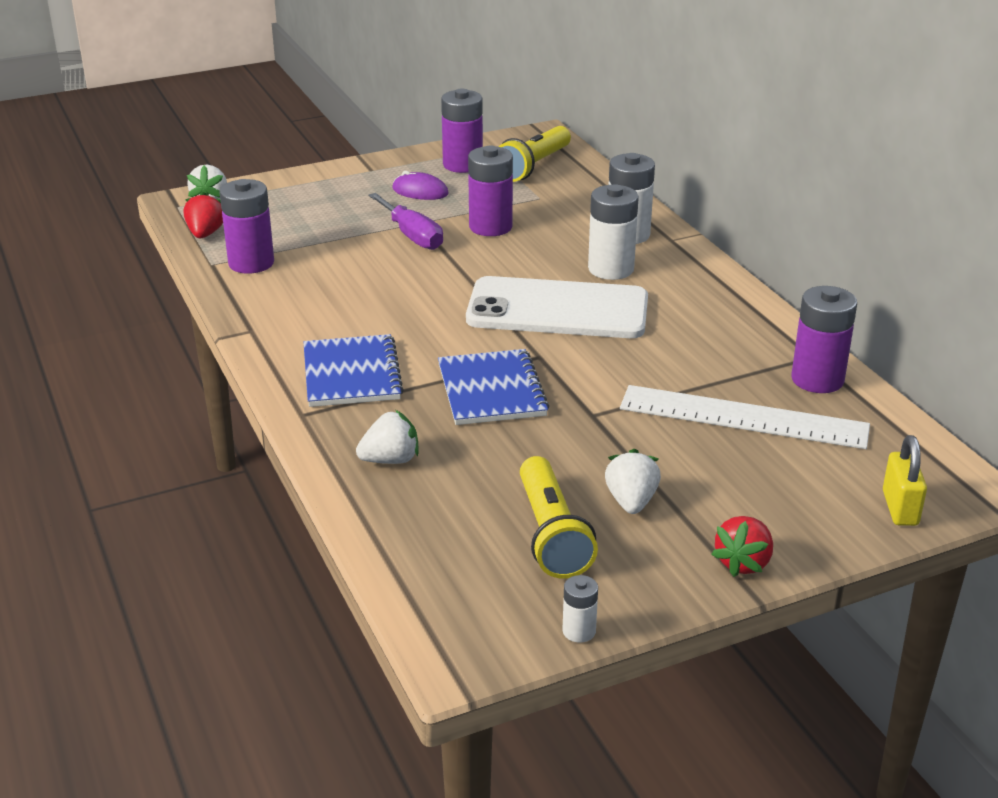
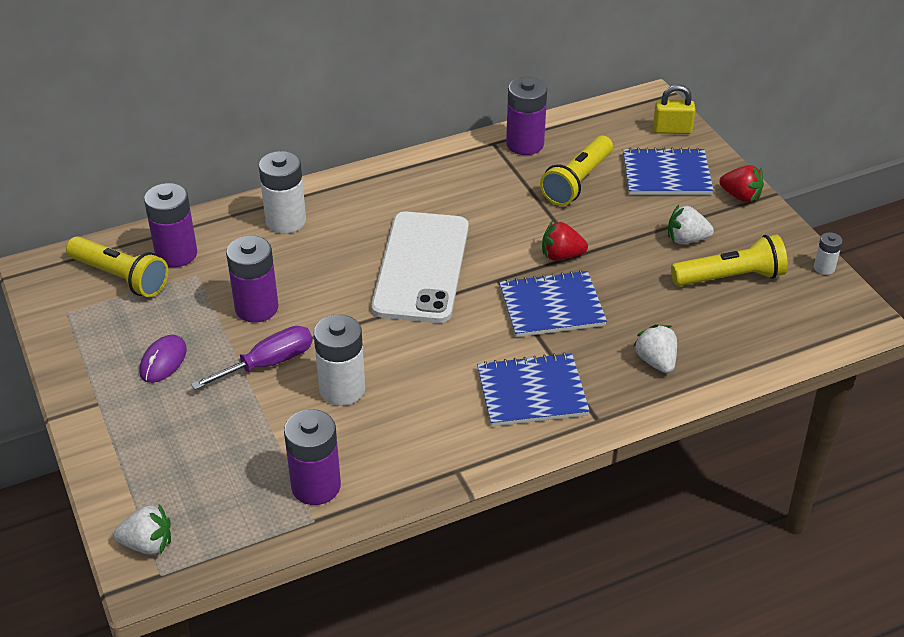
camera: 90 degrees left, 10 degrees up
red strawberry [184,191,223,238] -> red strawberry moved to [542,221,588,261]
purple battery [441,88,483,173] -> purple battery moved to [144,183,197,267]
white battery [588,184,639,280] -> white battery moved to [314,314,365,406]
white ruler [620,385,870,449] -> yellow flashlight [540,136,613,206]
none -> blue notebook [623,148,714,195]

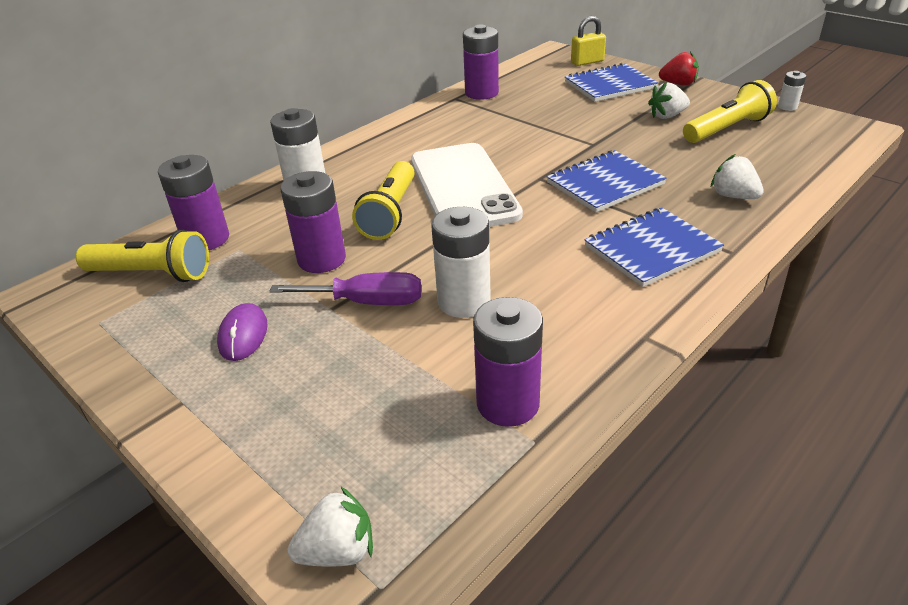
camera: 20 degrees left, 5 degrees down
purple screwdriver [191,326,313,390] -> purple screwdriver turned 60 degrees clockwise [270,272,421,305]
yellow flashlight [540,136,613,206] -> yellow flashlight moved to [352,161,415,240]
red strawberry [542,221,588,261] -> none

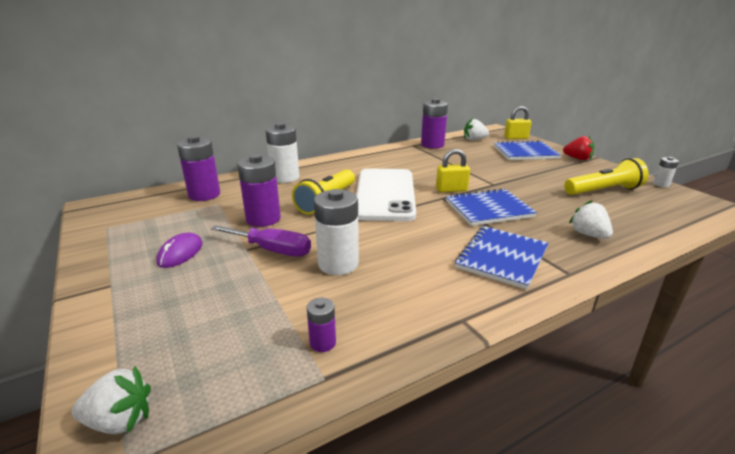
camera: 15 degrees right, 10 degrees down
yellow flashlight [76,230,209,282] -> none
purple battery [473,297,543,427] -> purple battery [307,298,336,352], size x0.50
blue notebook [584,208,724,287] -> blue notebook turned 45 degrees counterclockwise [455,226,548,290]
white strawberry [648,82,690,119] -> white strawberry moved to [464,118,489,141]
none -> yellow padlock [436,149,470,192]

